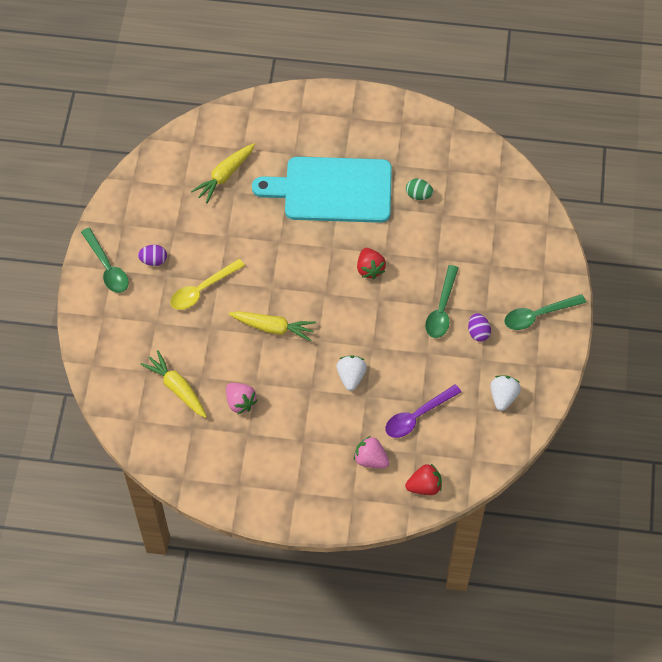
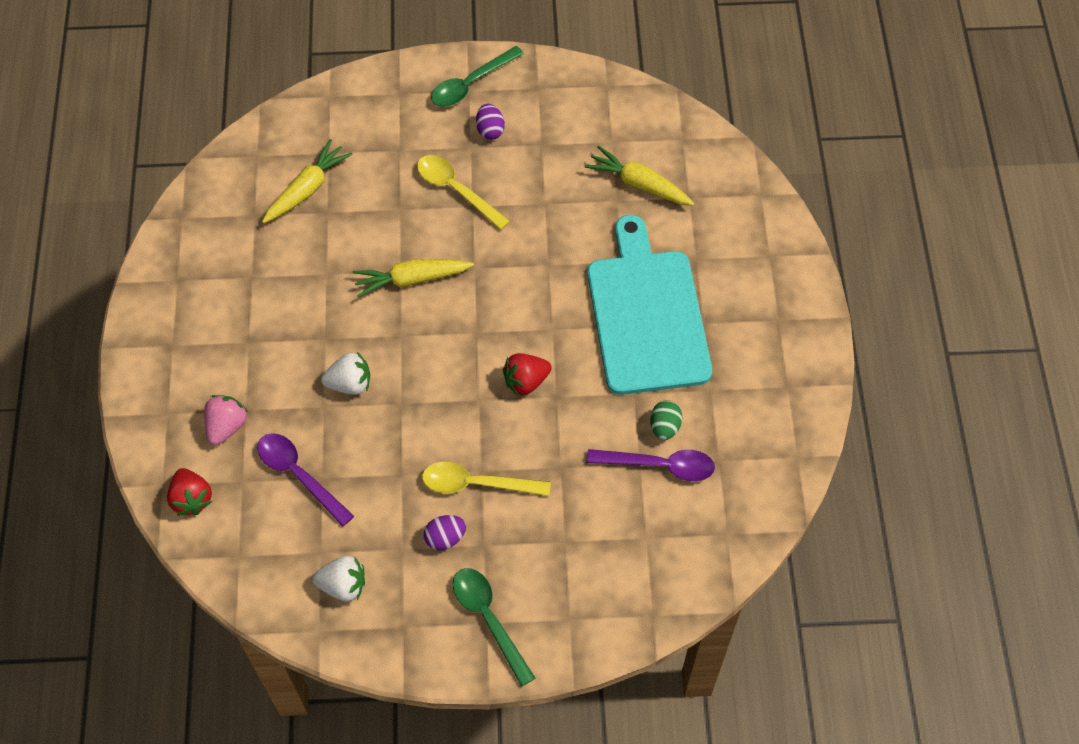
camera: 80 degrees right, 0 degrees up
pink strawberry [226,383,258,414] -> none
yellow carrot [229,311,316,342] -> yellow carrot turned 75 degrees clockwise [353,259,474,298]
green spoon [425,265,458,338] -> yellow spoon [422,462,551,496]
none -> purple spoon [587,449,715,481]

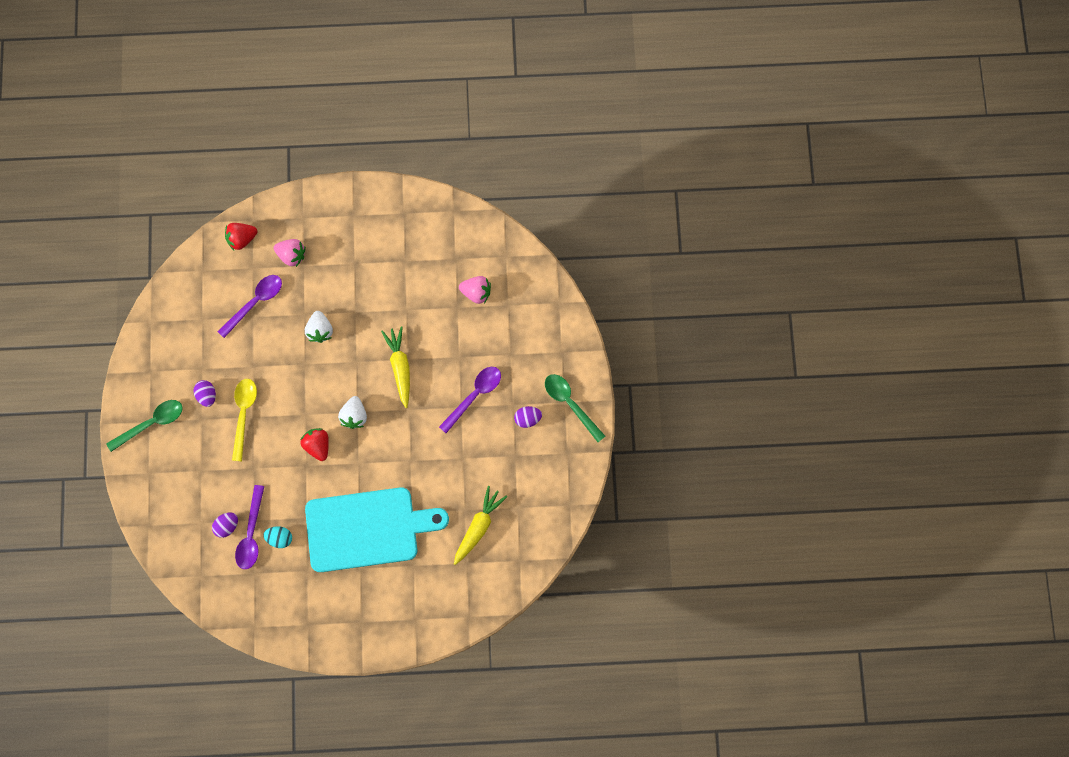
camera: 90 degrees right, 15 degrees up
yellow carrot [262,139,353,223] -> pink strawberry [459,276,491,304]
white strawberry [313,556,365,602] -> white strawberry moved to [338,396,367,429]
yellow spoon [417,155,510,230] -> purple spoon [439,367,501,433]
green egg [650,400,682,440] -> turquoise egg [263,526,292,548]
none -> purple egg [212,513,238,538]

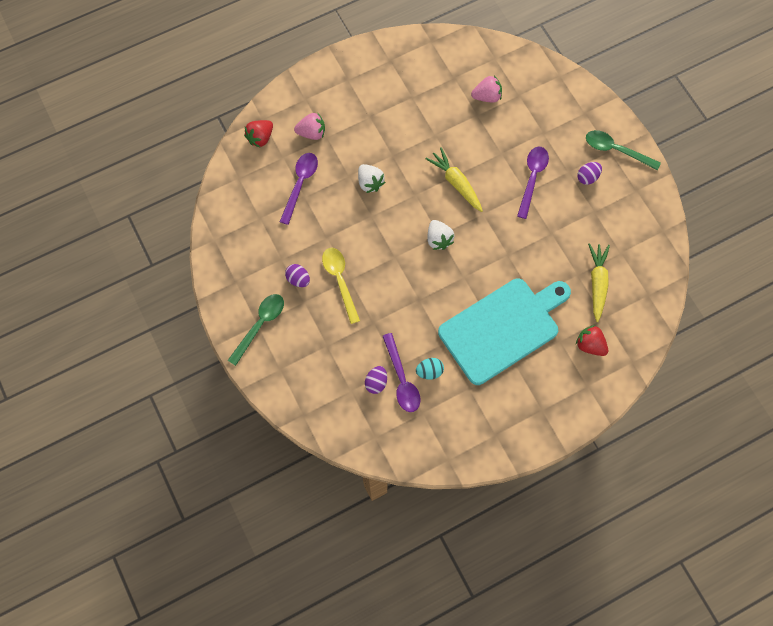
camera: 25 degrees left, 5 degrees down
red strawberry [300,428,329,461] -> red strawberry moved to [576,325,608,356]

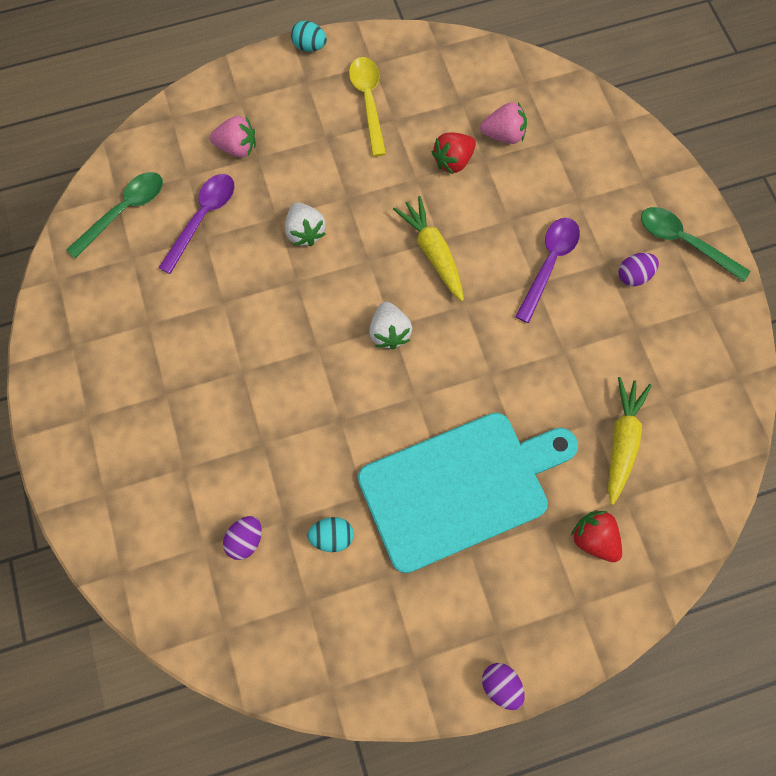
camera: 10 degrees right, 0 degrees up
green spoon [228,294,284,366] -> green spoon moved to [66,172,163,259]
red strawberry [244,120,273,148] -> red strawberry moved to [432,133,476,174]
purple egg [285,264,310,287] -> purple egg moved to [482,663,525,710]
yellow spoon [322,248,360,324] -> yellow spoon moved to [349,57,386,157]
purple spoon [383,333,420,412] -> none
none -> turquoise egg [291,21,327,52]

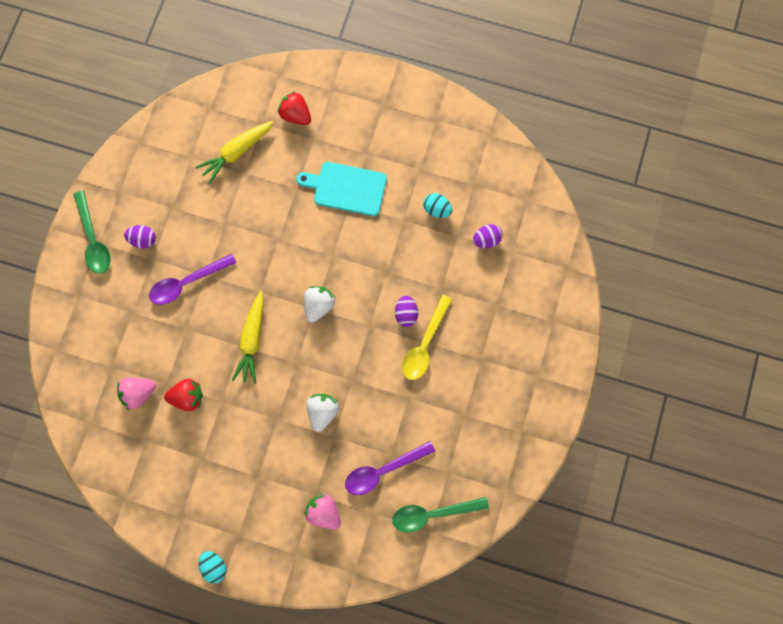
camera: 145 degrees left, 5 degrees up
yellow spoon [349,57,386,157] -> yellow spoon moved to [402,295,452,380]
turquoise cutting board [358,413,578,573] -> turquoise cutting board [297,162,387,216], size x0.59
pink strawberry [480,102,527,144] -> pink strawberry turned 60 degrees counterclockwise [117,377,156,410]
purple egg [482,663,525,710] -> purple egg moved to [395,295,418,327]
red strawberry [571,510,622,562] -> red strawberry turned 135 degrees clockwise [278,91,311,125]

